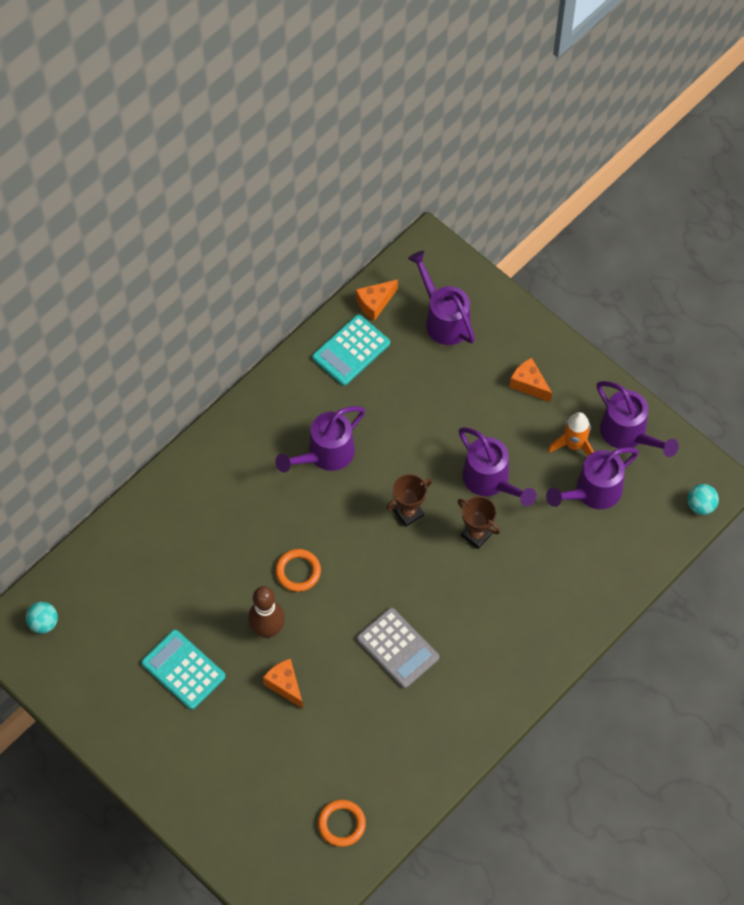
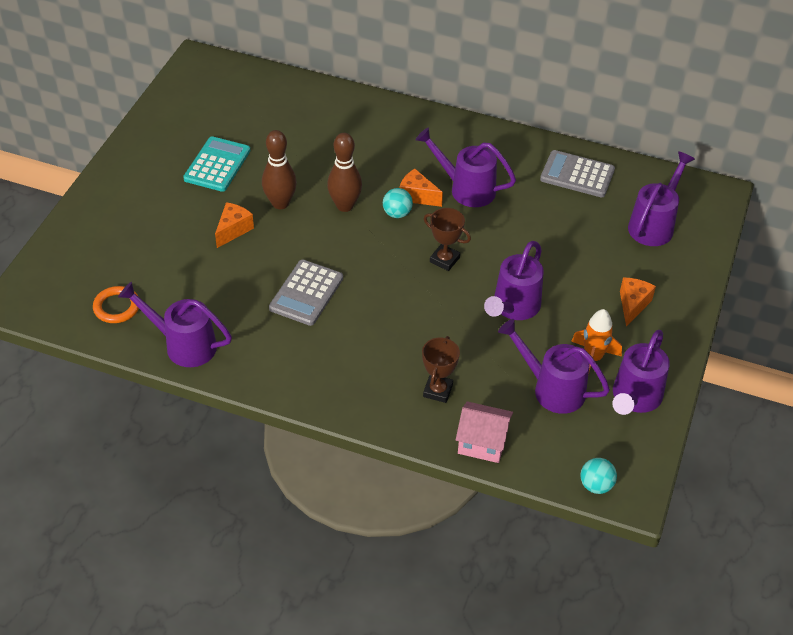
camera: 65 degrees right, 15 degrees down
turquoise ball [26,602,58,634] -> turquoise ball moved to [383,188,413,218]
orange ring [275,549,321,592] -> brown bowling pin [327,133,362,212]
turquoise calculator [312,314,390,386] -> grey calculator [540,150,615,197]
orange cheese [356,279,398,321] -> orange cheese moved to [399,169,443,207]
brown trophy [457,496,500,549] -> brown trophy moved to [422,336,460,403]
none -> purple watering can [118,282,232,367]
none -> pink house [456,401,513,463]

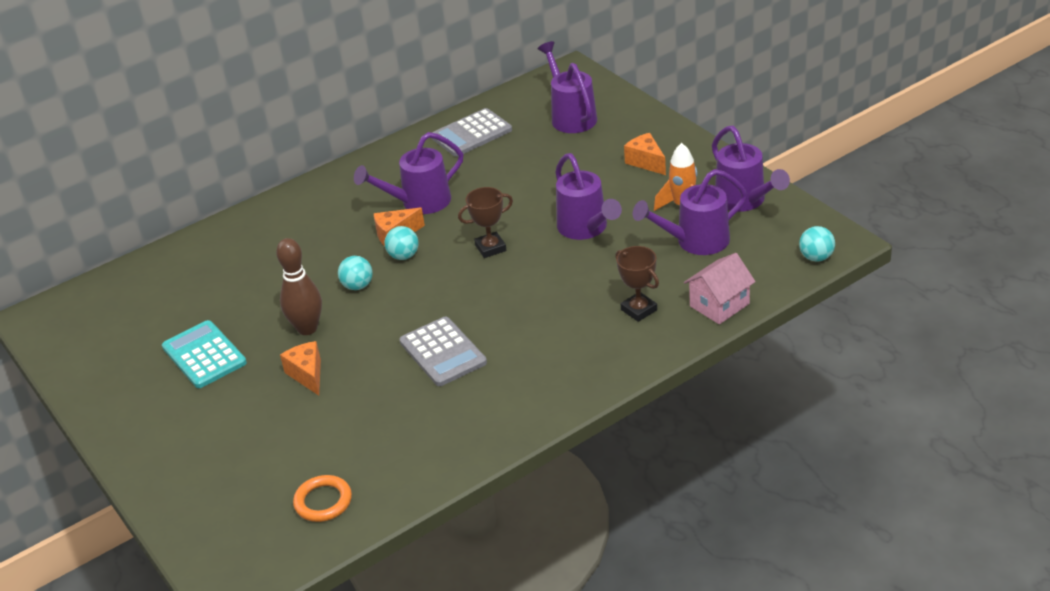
camera: 50 degrees left, 10 degrees down
purple watering can [118,282,232,367] -> none
brown bowling pin [327,133,362,212] -> turquoise ball [338,256,373,290]

